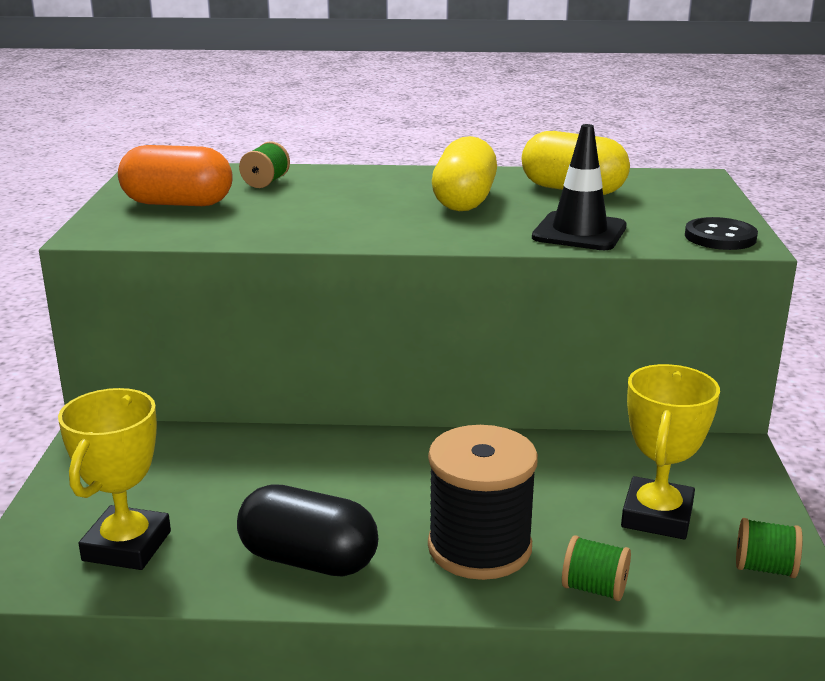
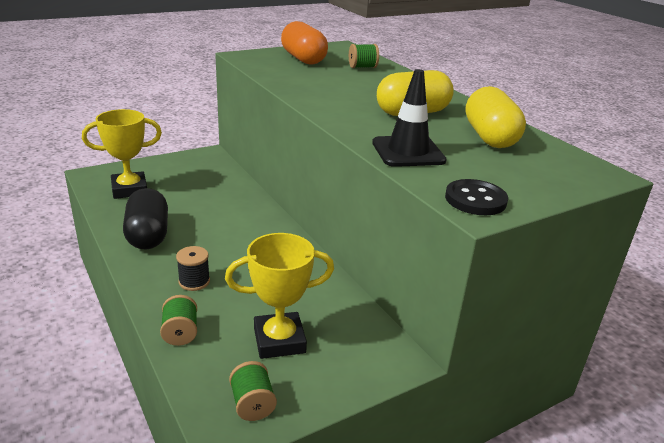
camera: 55 degrees right, 5 degrees up
black spool [428,425,538,580] -> black spool [176,246,210,291], size x0.48

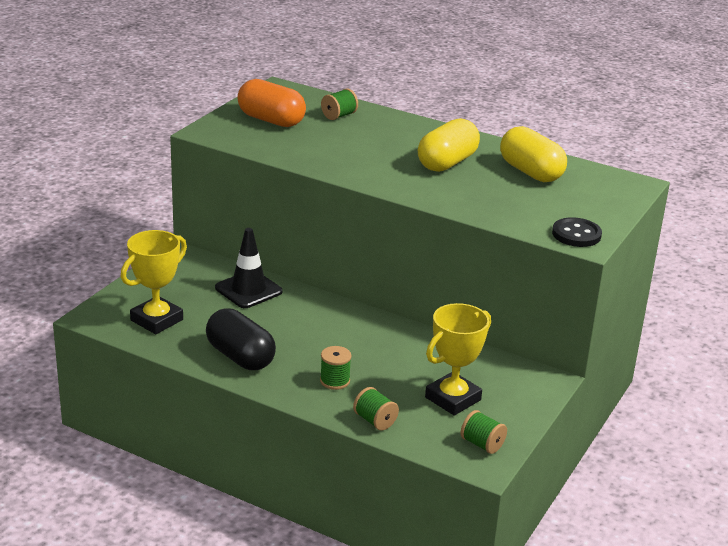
camera: 30 degrees left, 0 degrees up
black spool [176,246,210,291] -> green spool [320,346,351,390]
black traffic cone [372,69,447,167] -> black traffic cone moved to [215,228,283,308]

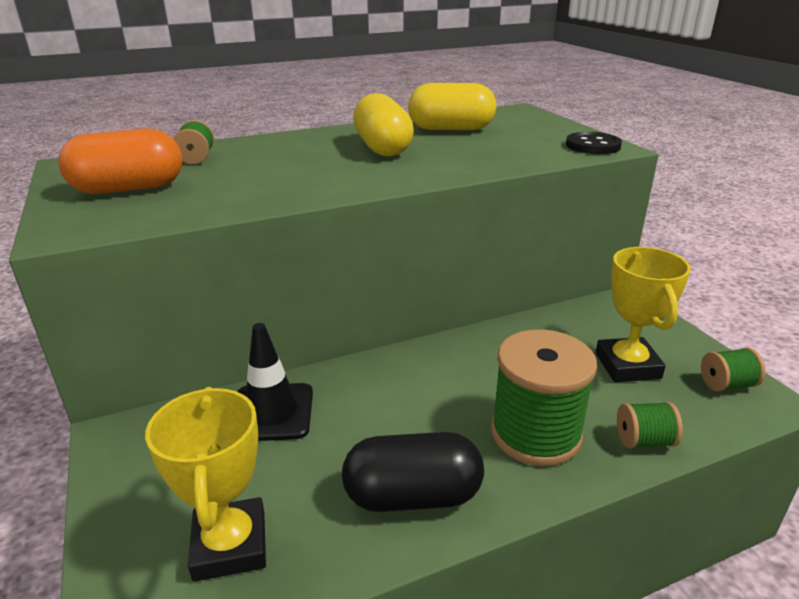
camera: 50 degrees left, 0 degrees up
green spool [320,346,351,390] -> green spool [491,329,597,466], size x2.09

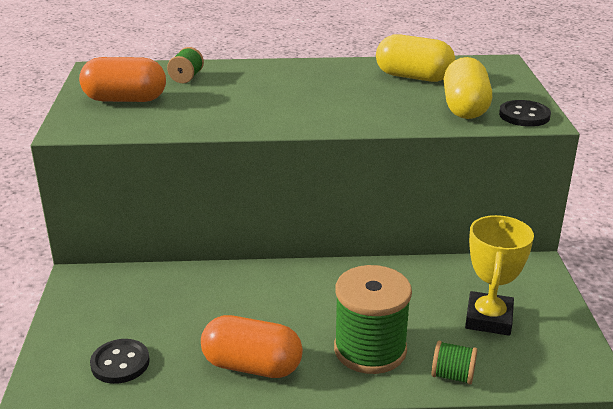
camera: 20 degrees right, 0 degrees up
yellow trophy [145,387,266,582] -> black button [90,339,150,384]
black traffic cone [237,323,313,441] -> none
black capsule [342,432,484,512] -> orange capsule [201,315,303,378]
yellow capsule [353,93,414,157] -> yellow capsule moved to [444,57,492,119]
green spool [701,348,766,392] -> none

